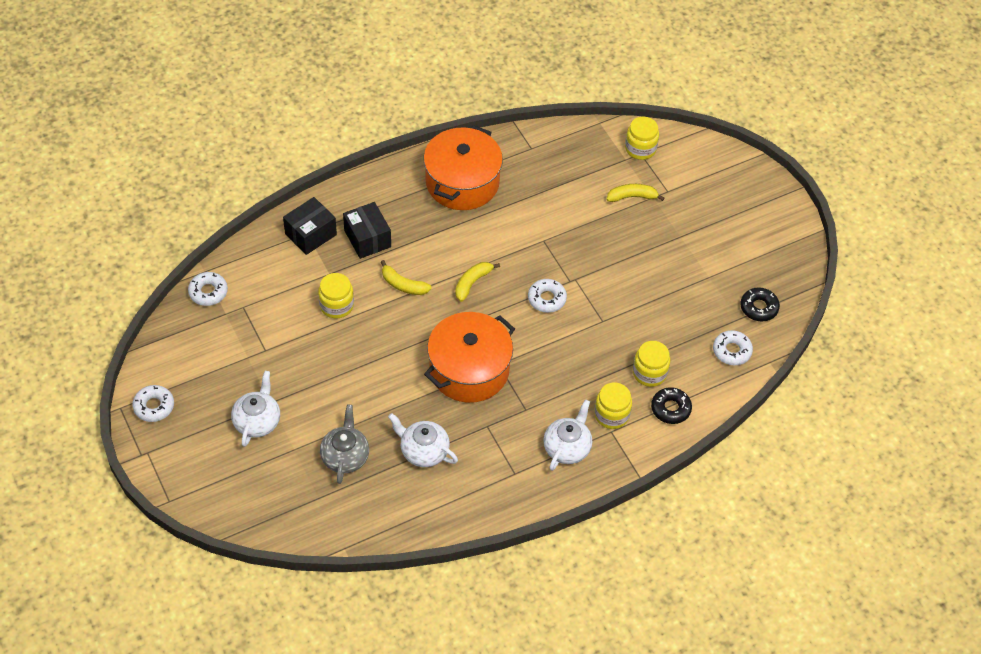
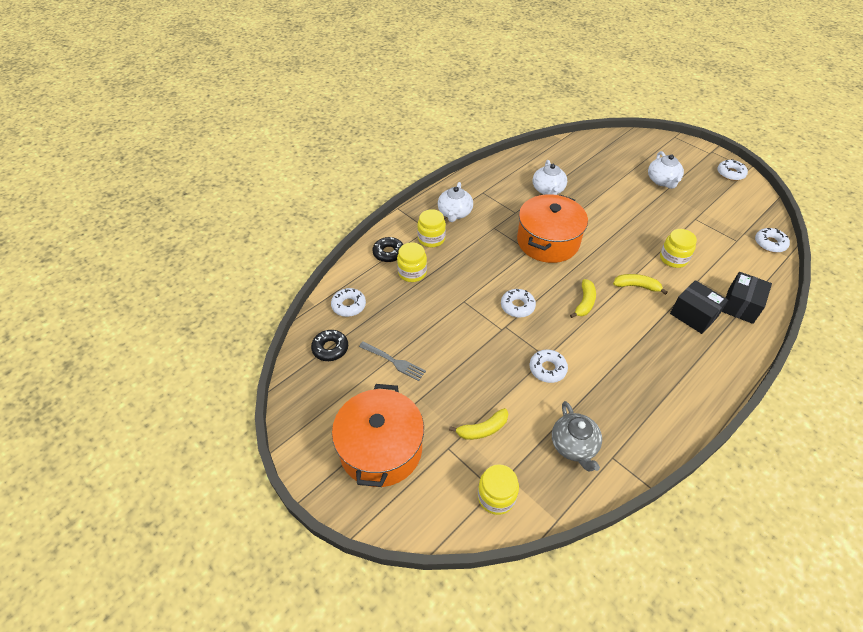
camera: 165 degrees right, 5 degrees down
grey teapot [320,405,369,484] -> grey teapot moved to [552,401,602,471]
white teapot [388,413,458,467] -> white teapot turned 75 degrees clockwise [533,160,567,195]
orange pot [423,125,503,210] -> orange pot moved to [332,384,424,487]
none -> grey fork [359,341,426,381]
none -> white donut [530,349,568,383]

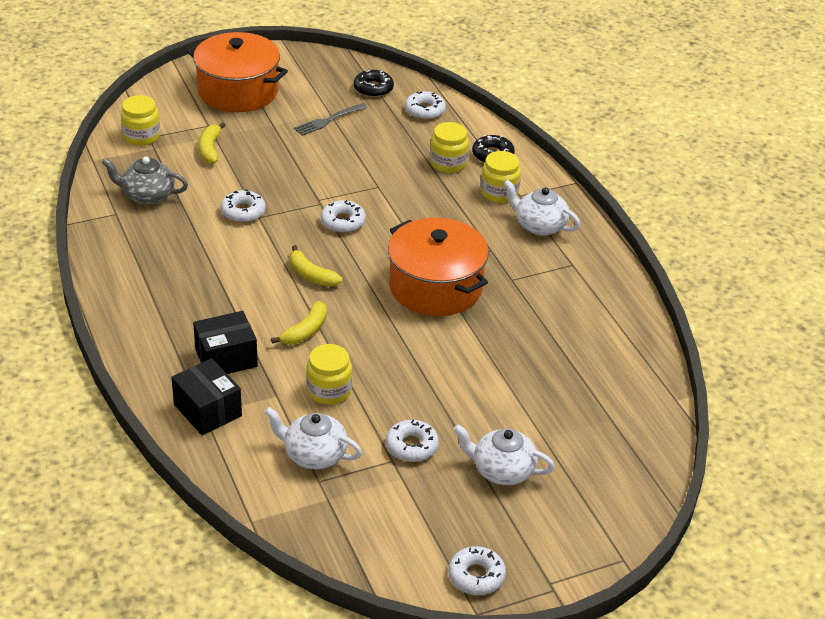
camera: 110 degrees right, 10 degrees down
white teapot [533,160,567,195] -> white teapot moved to [264,407,362,469]
white donut [755,228,790,253] -> white donut moved to [386,420,439,462]

